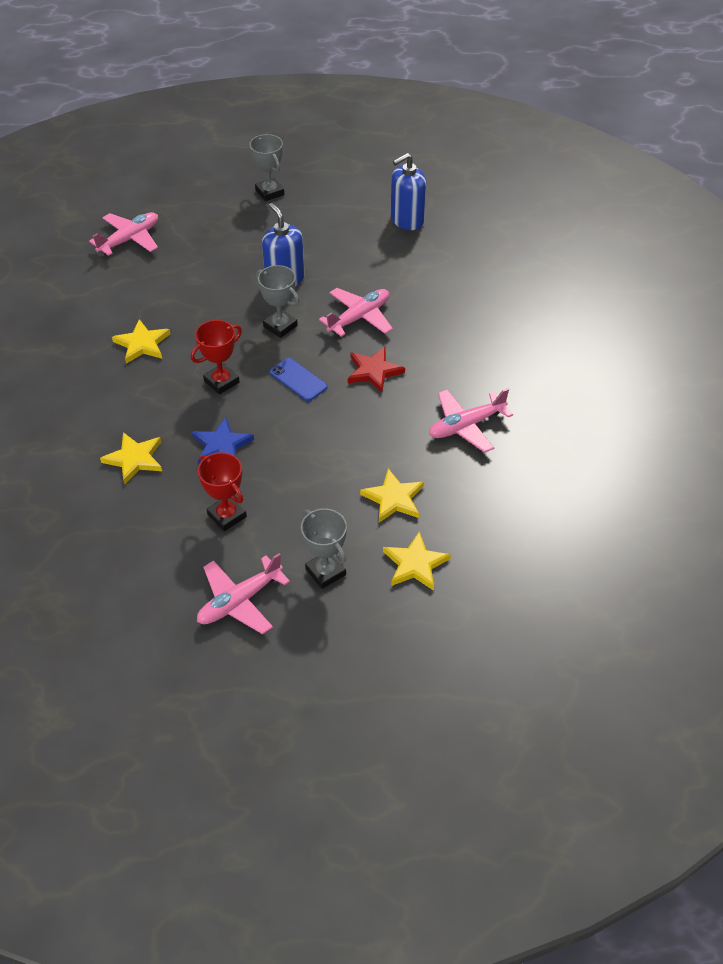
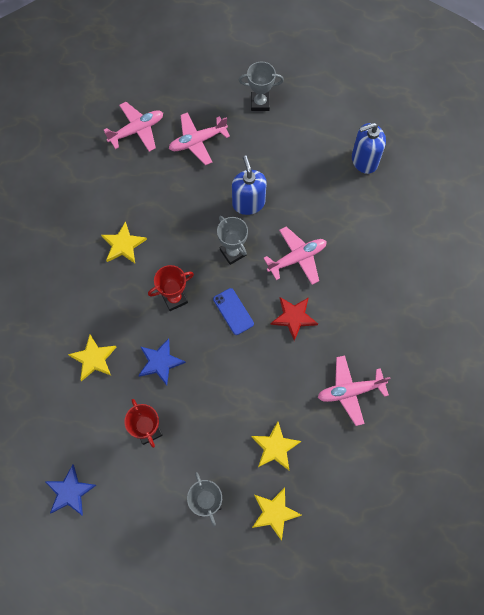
camera: 15 degrees right, 20 degrees up
pink plane [197,553,290,634] -> pink plane moved to [169,112,230,165]
grey trophy [249,134,284,201] -> grey trophy turned 75 degrees counterclockwise [239,61,284,111]
none -> blue star [45,465,96,516]

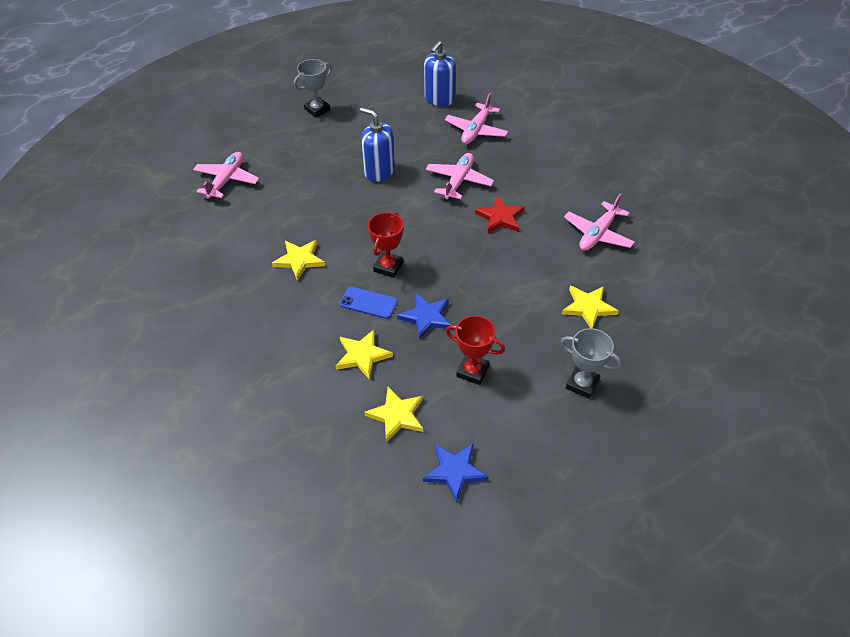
camera: 40 degrees left, 20 degrees down
pink plane [169,112,230,165] -> pink plane moved to [445,93,508,144]
blue phone [213,288,254,335] -> blue phone moved to [340,287,398,319]
grey trophy [217,216,248,265] -> none
yellow star [252,487,302,541] -> yellow star moved to [364,387,423,442]

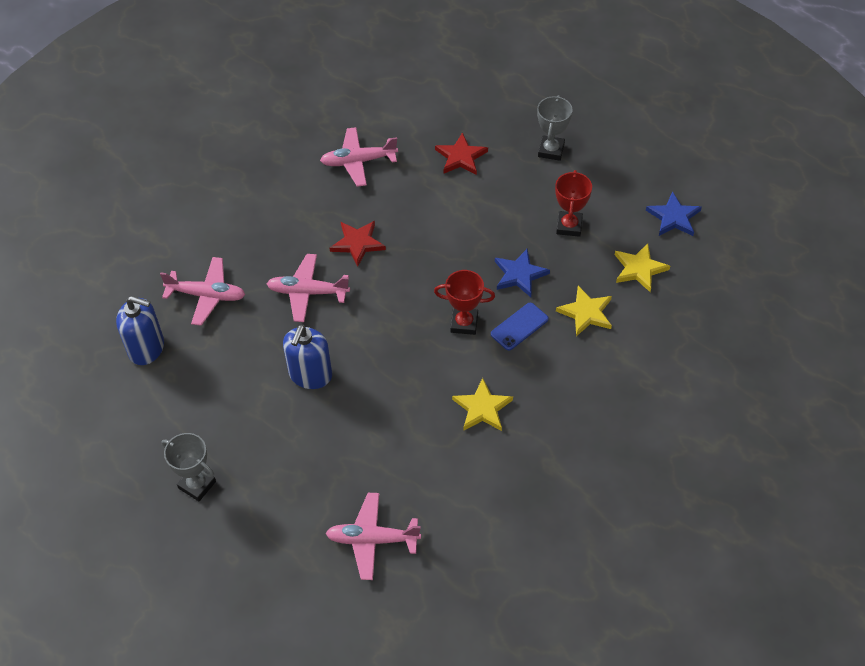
camera: 105 degrees left, 5 degrees up
blue phone [340,287,398,319] -> blue phone turned 45 degrees clockwise [491,303,549,350]
yellow star [562,286,619,328] -> red star [435,132,488,175]
pink plane [564,194,635,251] -> pink plane turned 150 degrees clockwise [320,127,398,187]

